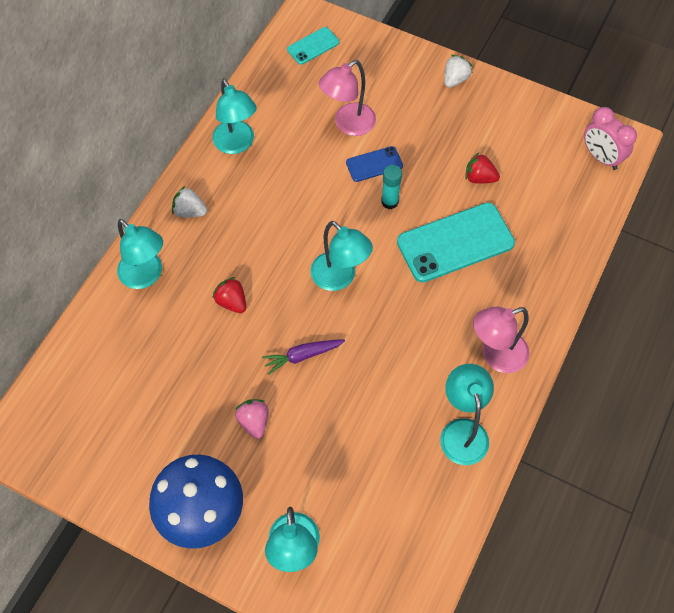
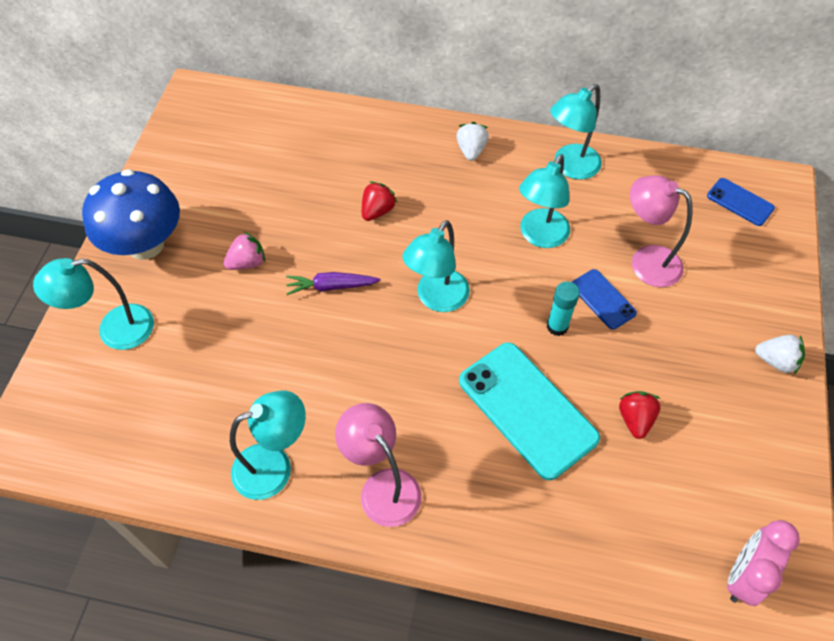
camera: 75 degrees right, 5 degrees down
turquoise lamp [117,219,163,289] -> turquoise lamp moved to [519,154,570,248]
purple carrot [262,340,345,375] -> purple carrot turned 60 degrees counterclockwise [286,272,381,295]
turquoise phone [287,27,339,65] -> blue phone [707,178,775,226]

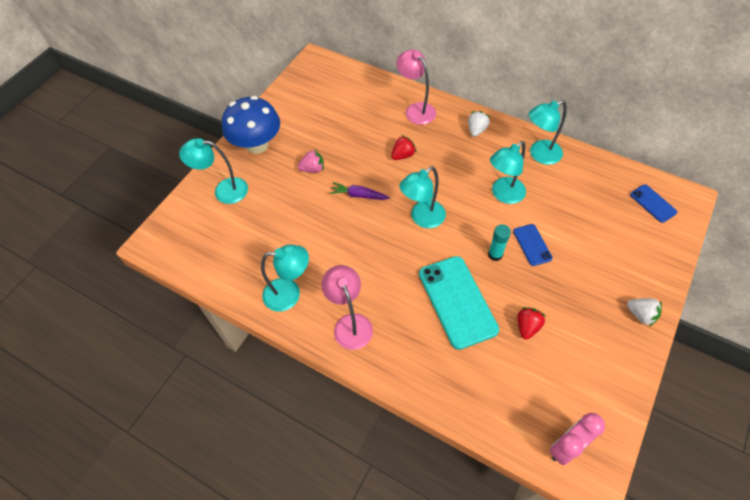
camera: 20 degrees right, 0 degrees up
pink lamp [630,175,693,287] -> pink lamp moved to [396,50,436,125]

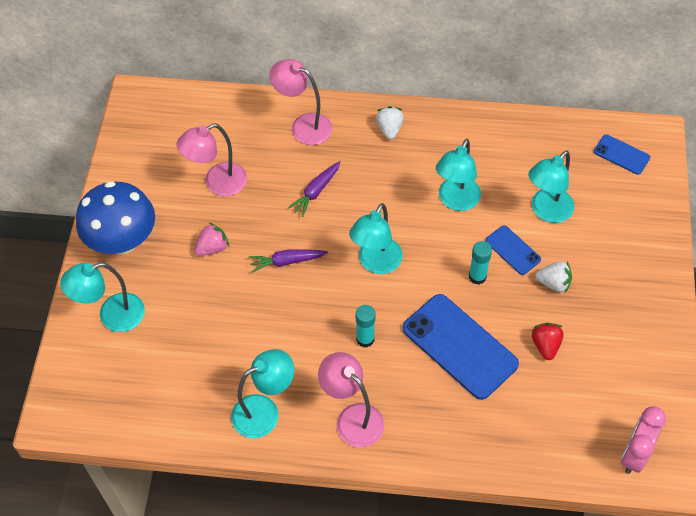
camera: 25 degrees left, 0 degrees up
red strawberry [391,135,417,160] -> purple carrot [288,161,340,217]
turquoise phone [419,256,499,350] -> blue phone [402,294,519,400]
turquoise lamp [529,100,567,165] -> turquoise lamp moved to [528,151,574,223]
white strawberry [627,298,662,327] -> white strawberry moved to [535,261,572,293]
none -> pink lamp [177,123,247,196]
none -> turquoise glue stick [356,305,376,347]

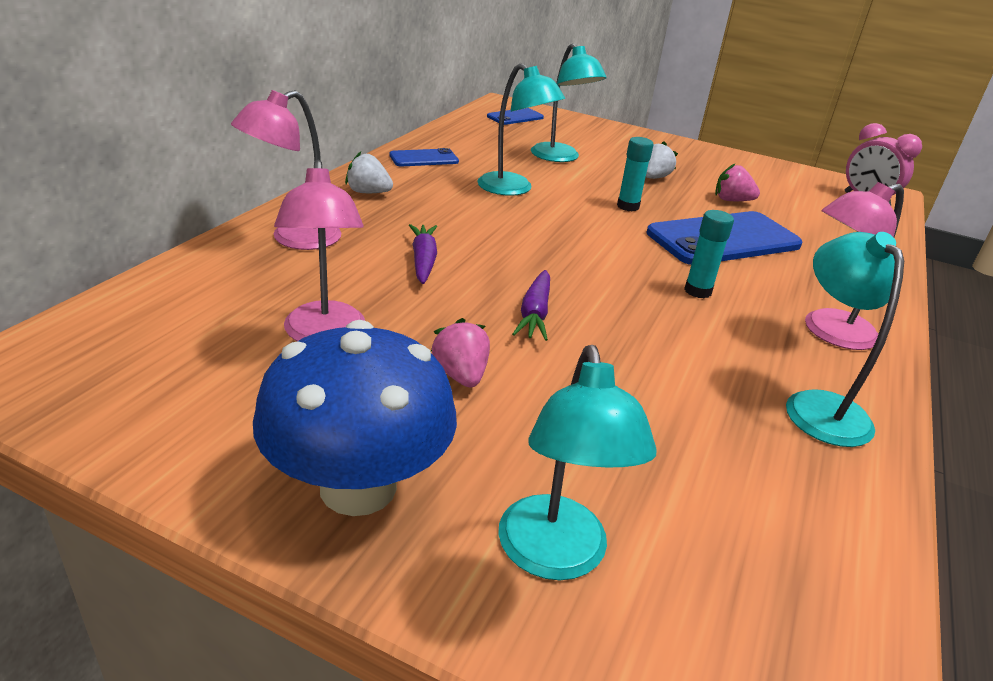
camera: 75 degrees left, 25 degrees down
purple carrot [288,161,340,217] -> purple carrot turned 150 degrees counterclockwise [409,224,437,284]
turquoise lamp [349,203,403,274] -> none
blue phone [485,225,541,275] -> blue phone moved to [390,148,459,166]
red strawberry [532,323,564,360] -> pink strawberry [715,164,760,201]

